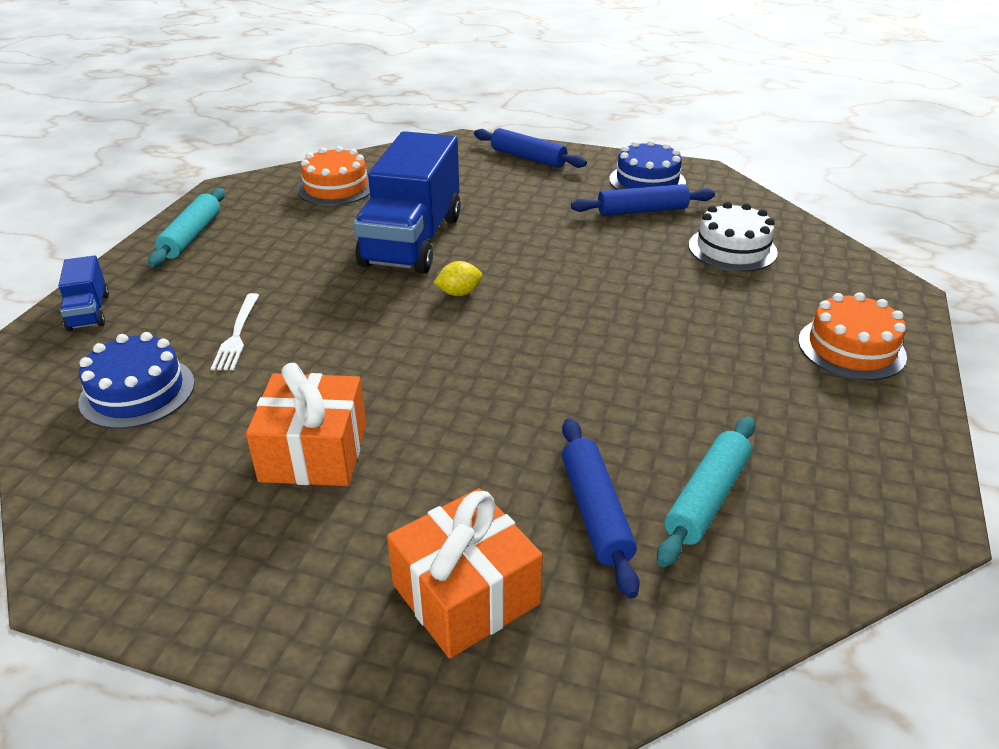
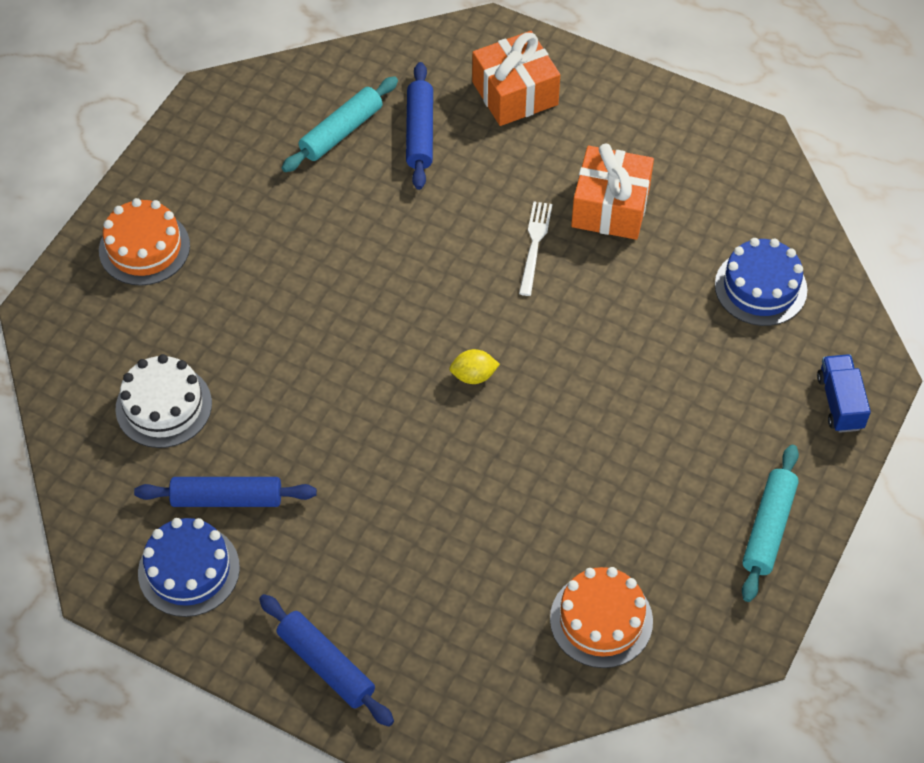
camera: 170 degrees left, 20 degrees up
white fork [211,293,259,370] -> white fork moved to [519,201,552,296]
blue truck [354,131,461,274] -> none

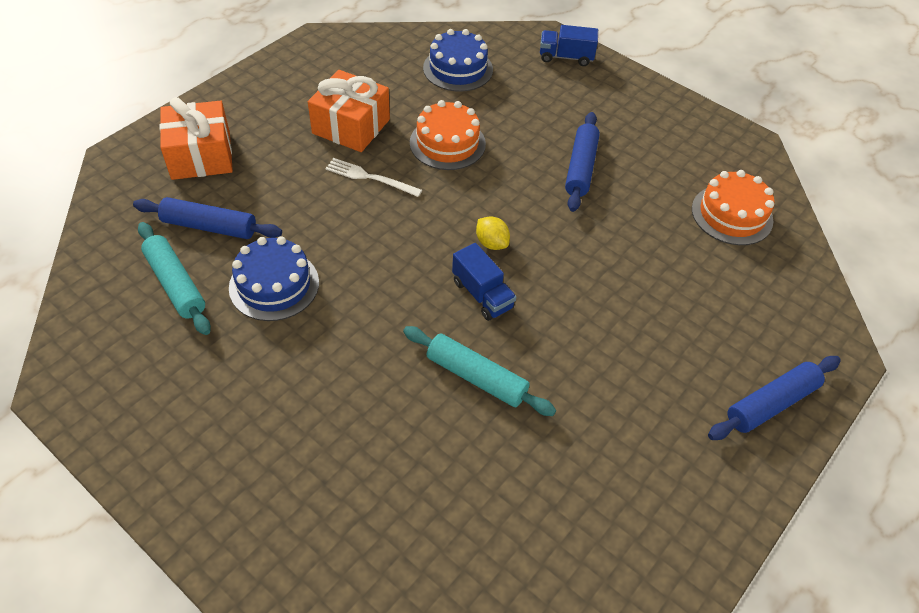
camera: 80 degrees left, 5 degrees down
orange cake [99,198,190,286] -> orange cake moved to [410,100,486,170]
white cake [116,354,212,448] -> none
blue rolling pin [134,477,317,507] -> blue rolling pin moved to [565,112,600,212]
blue cake [138,518,240,617] -> blue cake moved to [229,236,319,321]
yellow lemon [449,349,500,384] -> yellow lemon turned 45 degrees counterclockwise [476,216,510,250]
turquoise rolling pin [742,445,799,602] -> turquoise rolling pin moved to [403,326,556,416]
none -> blue truck [452,243,516,321]

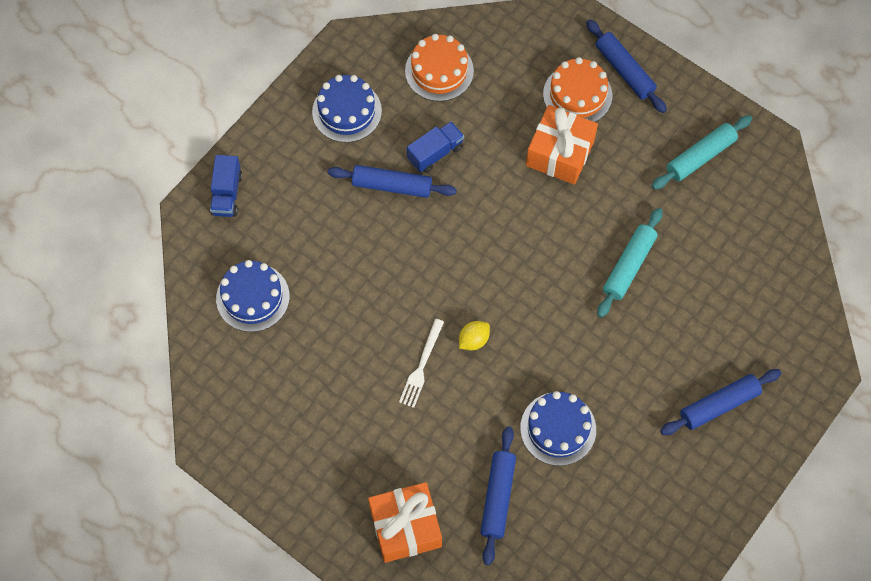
camera: 90 degrees left, 15 degrees up
turquoise rolling pin [138,222,211,335] -> turquoise rolling pin moved to [652,115,752,190]
orange gift [308,70,390,152] -> orange gift moved to [526,105,598,185]
orange cake [410,100,486,170] -> orange cake moved to [543,57,612,122]
blue truck [452,243,516,321] -> blue truck moved to [407,121,464,173]
yellow lemon [476,216,510,250] -> yellow lemon moved to [459,321,490,350]
none -> blue cake [312,75,382,143]
none -> blue rolling pin [660,369,781,435]

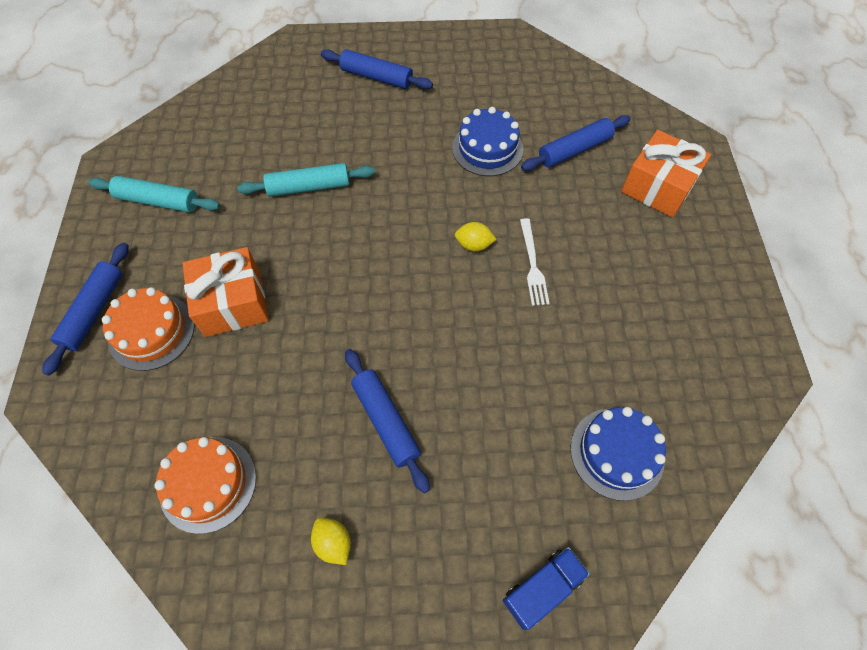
camera: 130 degrees left, 5 degrees down
blue cake [312,75,382,143] -> yellow lemon [311,518,351,565]
white fork [399,319,444,408] -> white fork turned 105 degrees clockwise [520,218,550,306]
blue truck [407,121,464,173] -> none

